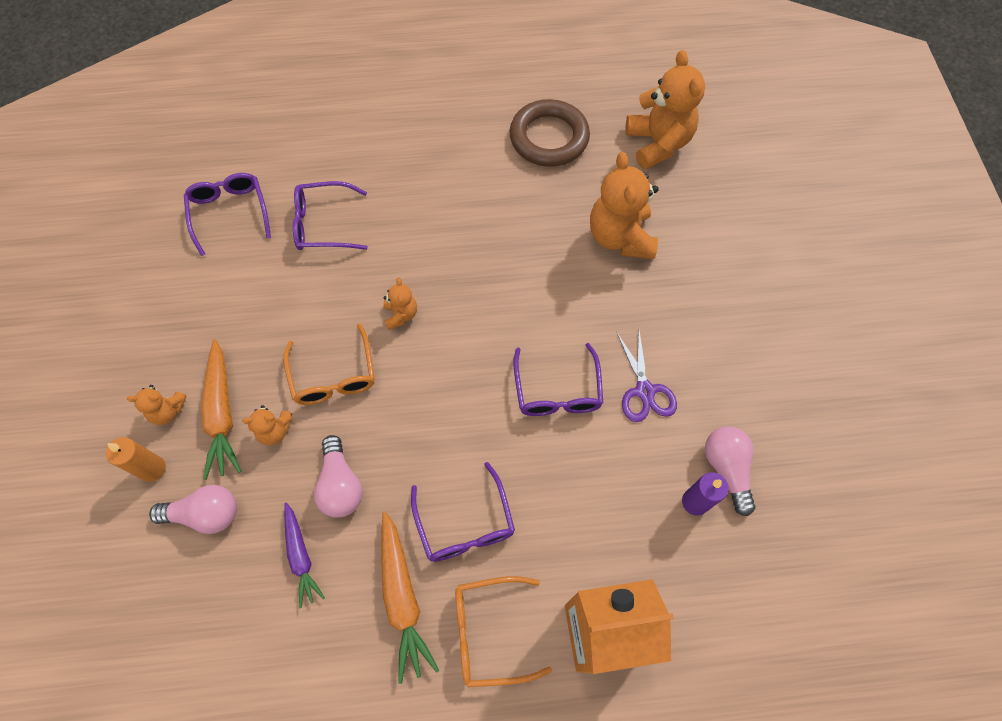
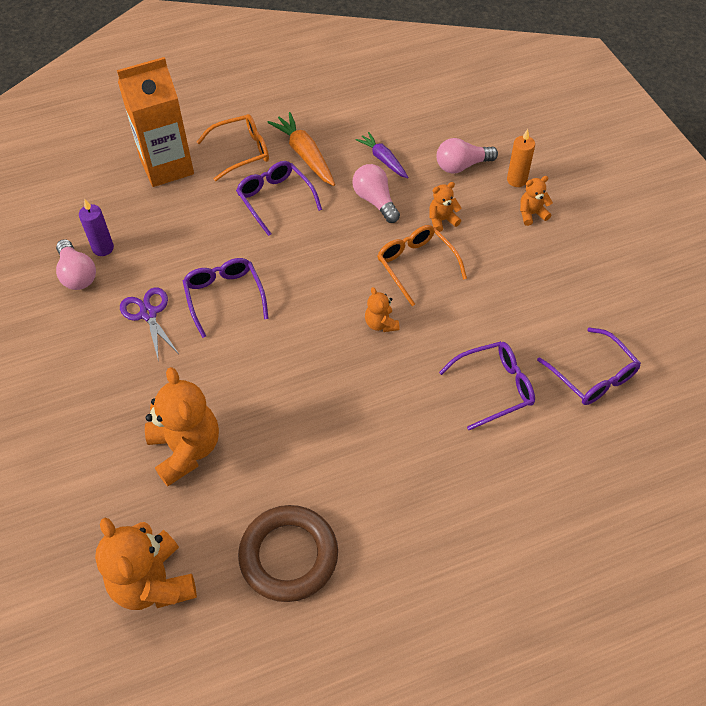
camera: 165 degrees right, 10 degrees down
orange carrot [201,339,241,480] -> none

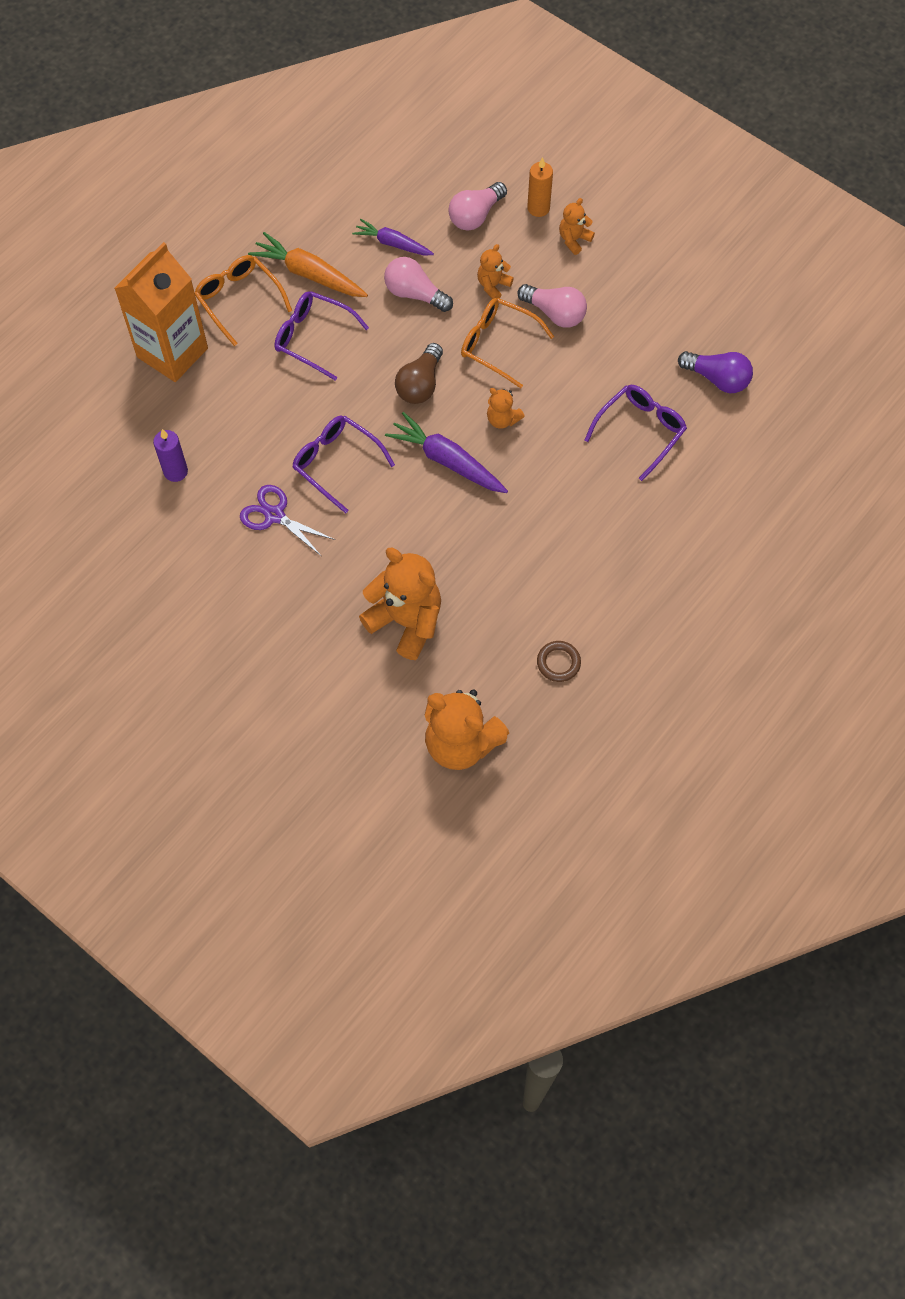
camera: 30 degrees left, 10 degrees up
pink light bulb [56,239,96,290] -> pink light bulb moved to [517,284,587,328]
orange glasses [197,114,269,181] -> orange glasses turned 75 degrees counterclockwise [194,255,292,346]
brown ring [238,505,338,602] -> brown ring [537,641,581,682], size x0.46
purple glasses [537,327,641,405] -> purple light bulb [678,351,753,393]
none -> purple carrot [385,412,508,493]
none -> brown light bulb [395,343,443,404]

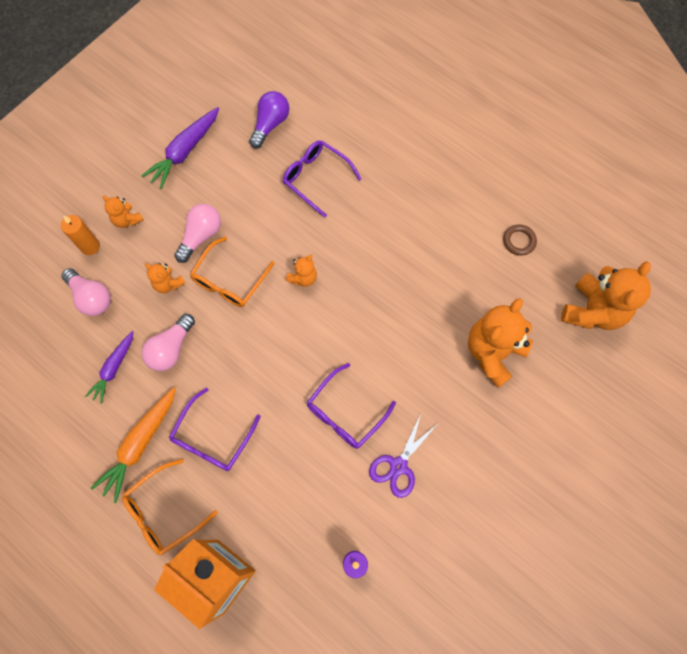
camera: 90 degrees left, 5 degrees up
purple carrot [385,412,508,493] -> purple carrot moved to [141,107,219,189]
brown light bulb [395,343,443,404] -> none

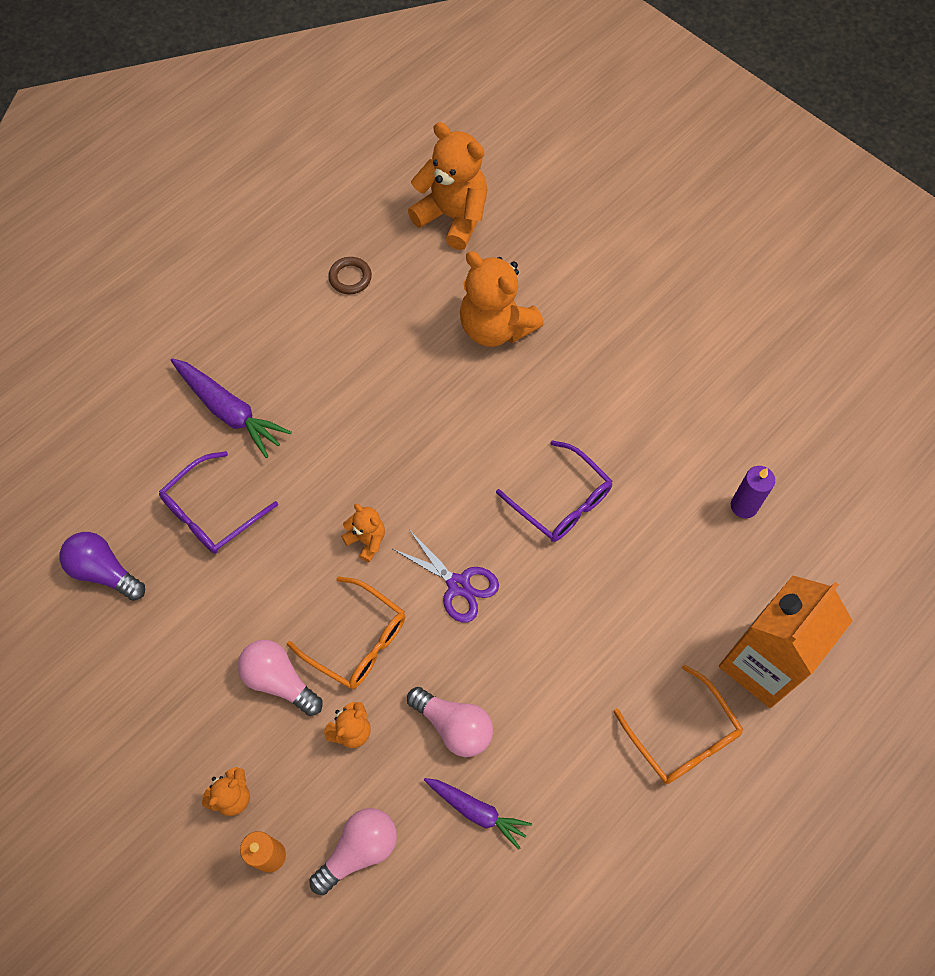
camera: 85 degrees left, 5 degrees down
orange carrot [91,387,176,503] -> none
purple carrot [141,107,219,189] -> purple carrot moved to [171,358,292,458]
purple glasses [169,387,261,471] -> none
purple scissors [369,414,436,498] -> purple scissors moved to [393,531,499,623]

